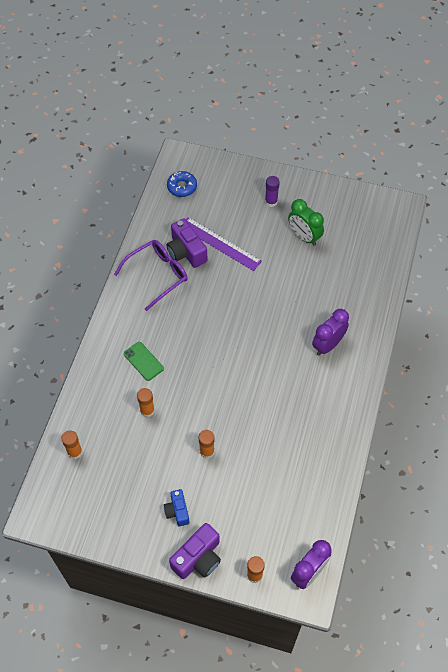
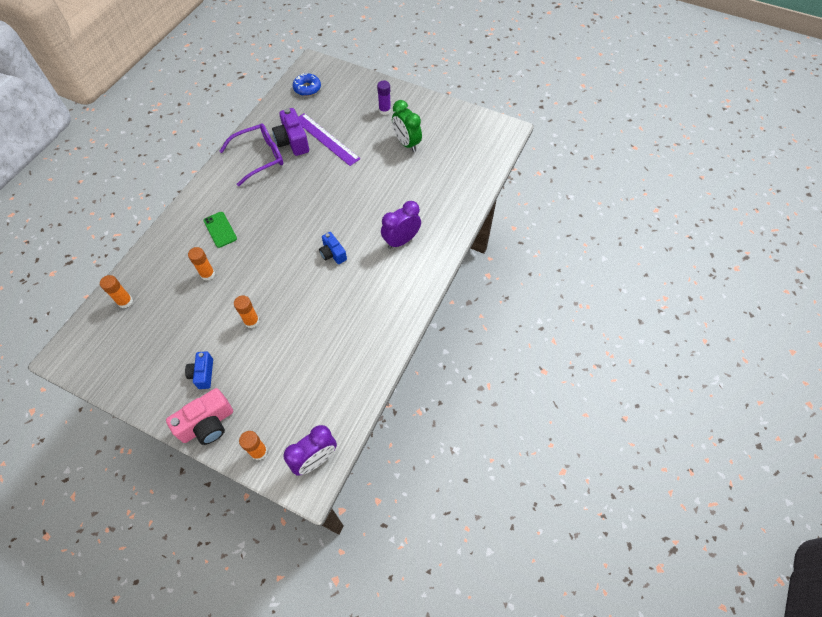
camera: 10 degrees right, 0 degrees up
purple camera [169,523,221,579] -> pink camera [166,388,233,445]
none -> blue camera [319,232,347,264]

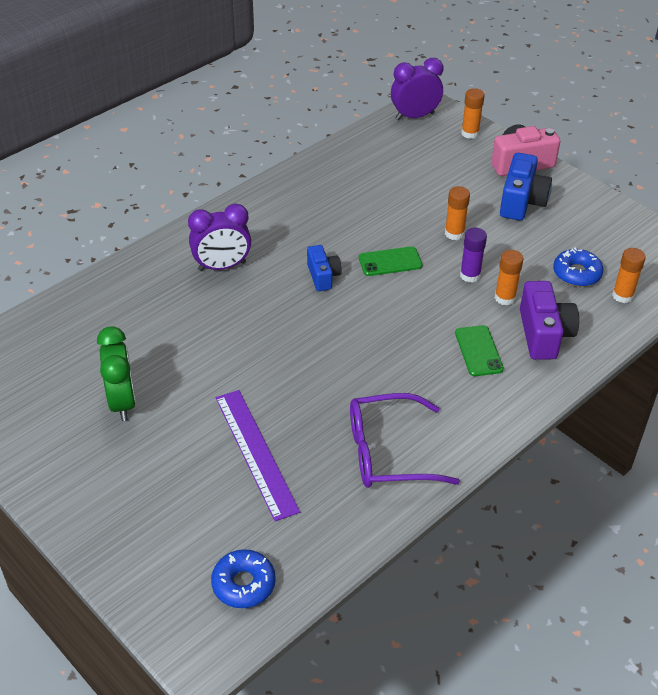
camera: 160 degrees left, 15 degrees down
blue camera [185,351,213,389] -> blue camera [500,153,552,221], size x1.61
purple camera [272,108,309,156] -> purple camera moved to [520,281,579,360]
purple glue stick [377,81,391,115] -> purple glue stick moved to [460,228,487,283]
none -> green phone [359,246,423,276]
none -> blue donut [553,248,603,287]

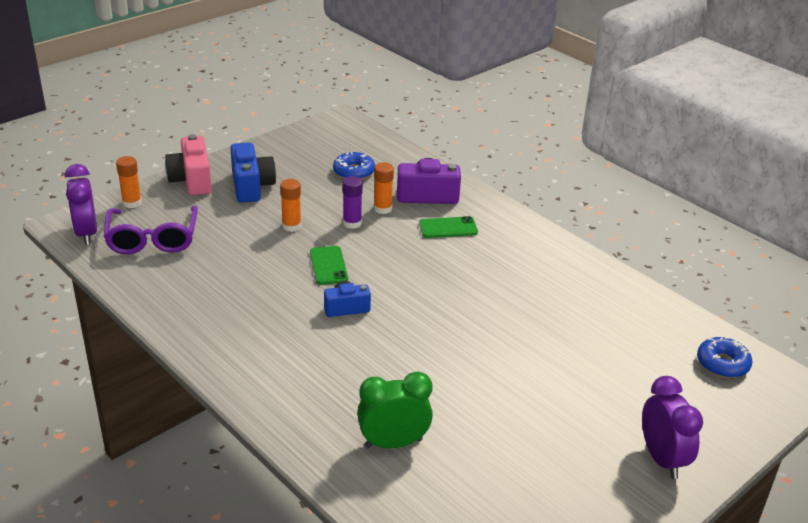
camera: 90 degrees left, 10 degrees down
green clock [97,326,136,421] -> green clock moved to [357,371,433,448]
purple clock [188,203,251,271] -> purple clock moved to [642,376,703,479]
purple ruler [216,390,300,521] -> none
purple glasses [350,393,460,488] -> purple glasses moved to [104,206,198,254]
blue camera [500,153,552,221] -> blue camera turned 60 degrees clockwise [230,142,276,203]
orange glue stick [612,248,646,303] -> none

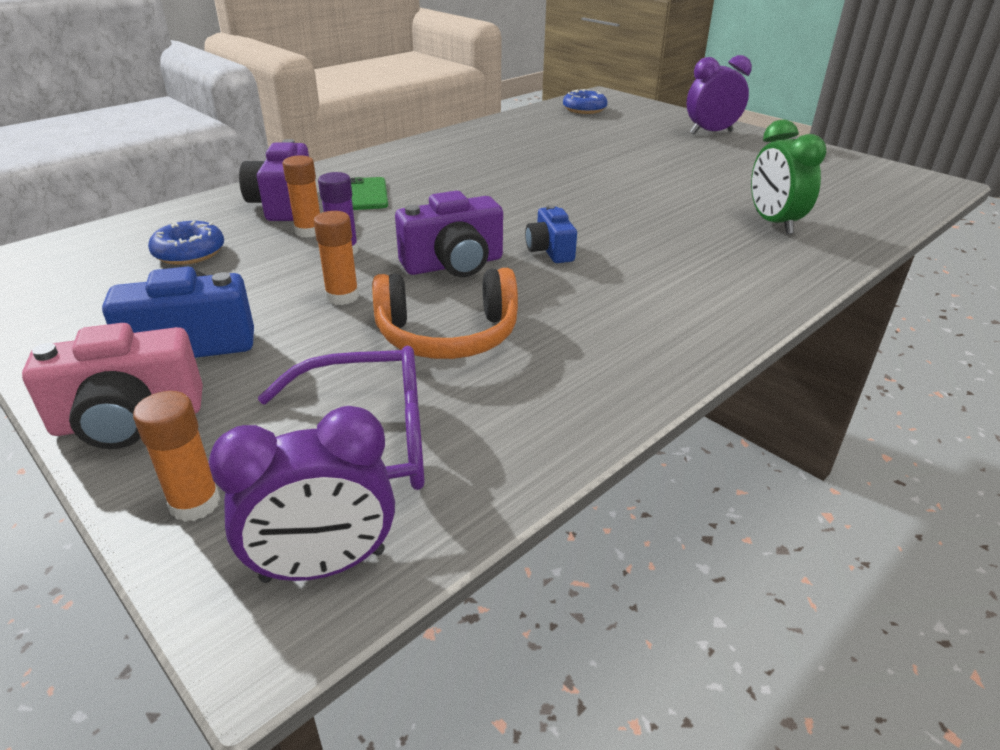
camera: 90 degrees left, 0 degrees up
green phone [310,246,348,285] -> purple camera [395,191,503,277]
none -> orange headphones [372,268,518,359]

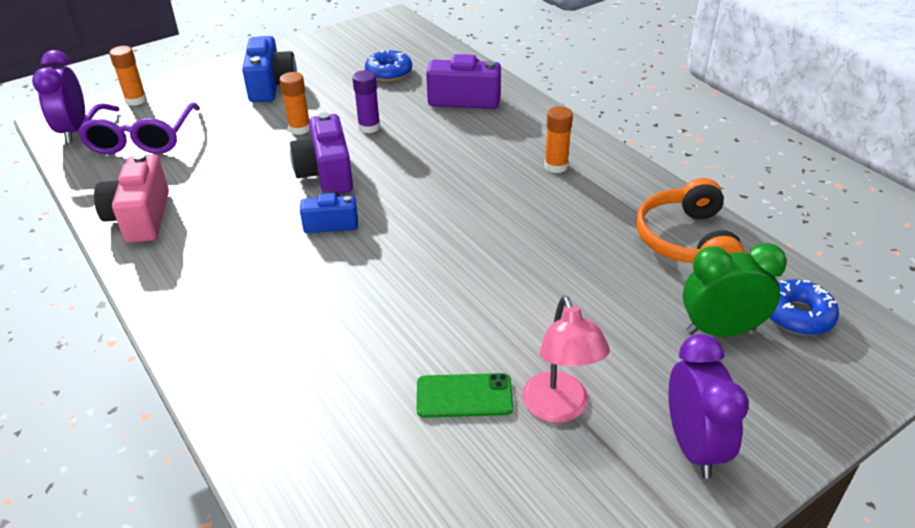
camera: 100 degrees right, 5 degrees up
pink camera [22,323,203,449] -> pink camera moved to [94,153,169,243]
orange glue stick [283,155,320,238] -> orange glue stick moved to [544,106,573,173]
green phone [350,177,388,210] -> green phone moved to [417,373,513,418]
orange headphones [372,268,518,359] -> orange headphones moved to [636,178,744,263]
green clock [751,119,826,234] -> green clock moved to [683,243,787,336]
none -> pink lamp [522,296,610,423]

